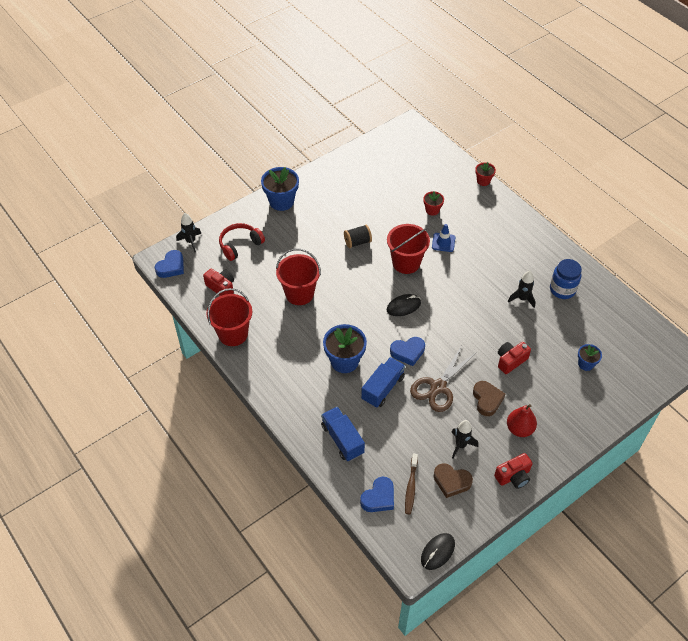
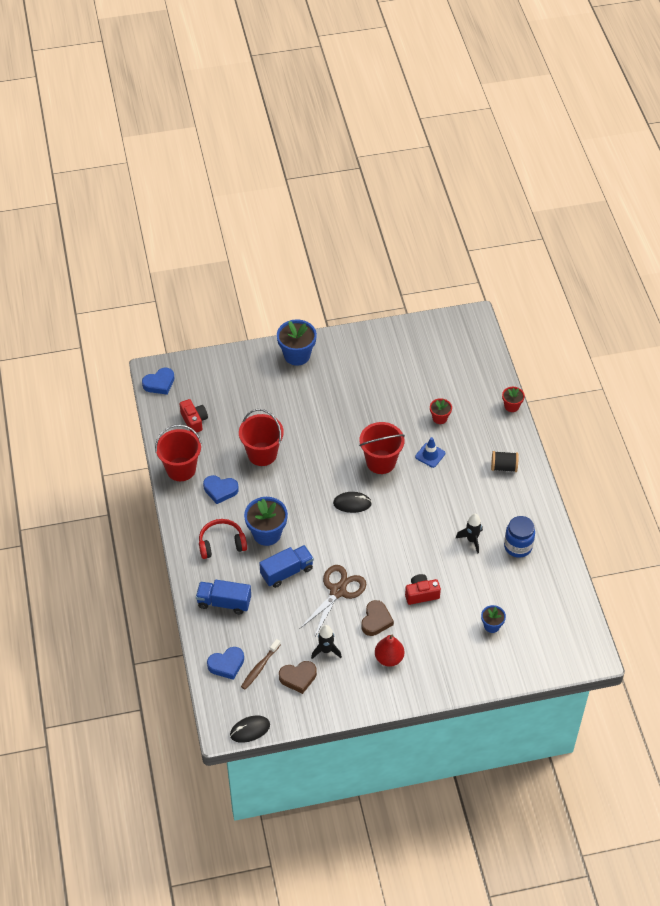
camera: 25 degrees right, 0 degrees up
black rocket [176,213,201,252] -> none
red headphones [219,223,265,261] -> red headphones moved to [199,519,247,559]
blue truck [321,407,365,461] -> blue truck turned 75 degrees counterclockwise [196,580,251,614]
black spool [344,225,372,248] -> black spool moved to [491,451,519,472]
blue heart [390,337,425,366] -> blue heart moved to [203,475,239,504]
brown scissors [410,346,476,412] -> brown scissors turned 150 degrees clockwise [300,565,367,638]
brown heart [434,463,473,498] -> brown heart turned 60 degrees counterclockwise [279,661,317,694]
red camera [494,453,533,489] -> none

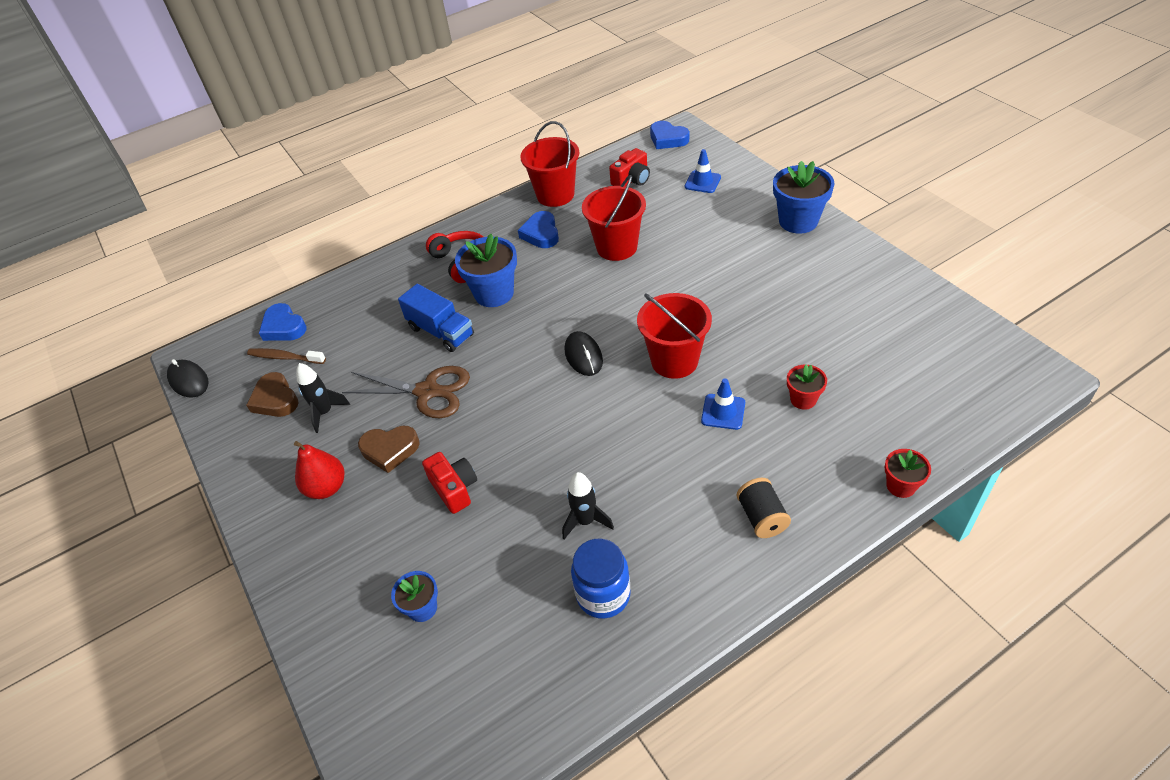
camera: 75 degrees right, 5 degrees down
blue truck [196,580,251,614] -> none
none -> blue traffic cone [685,149,721,193]

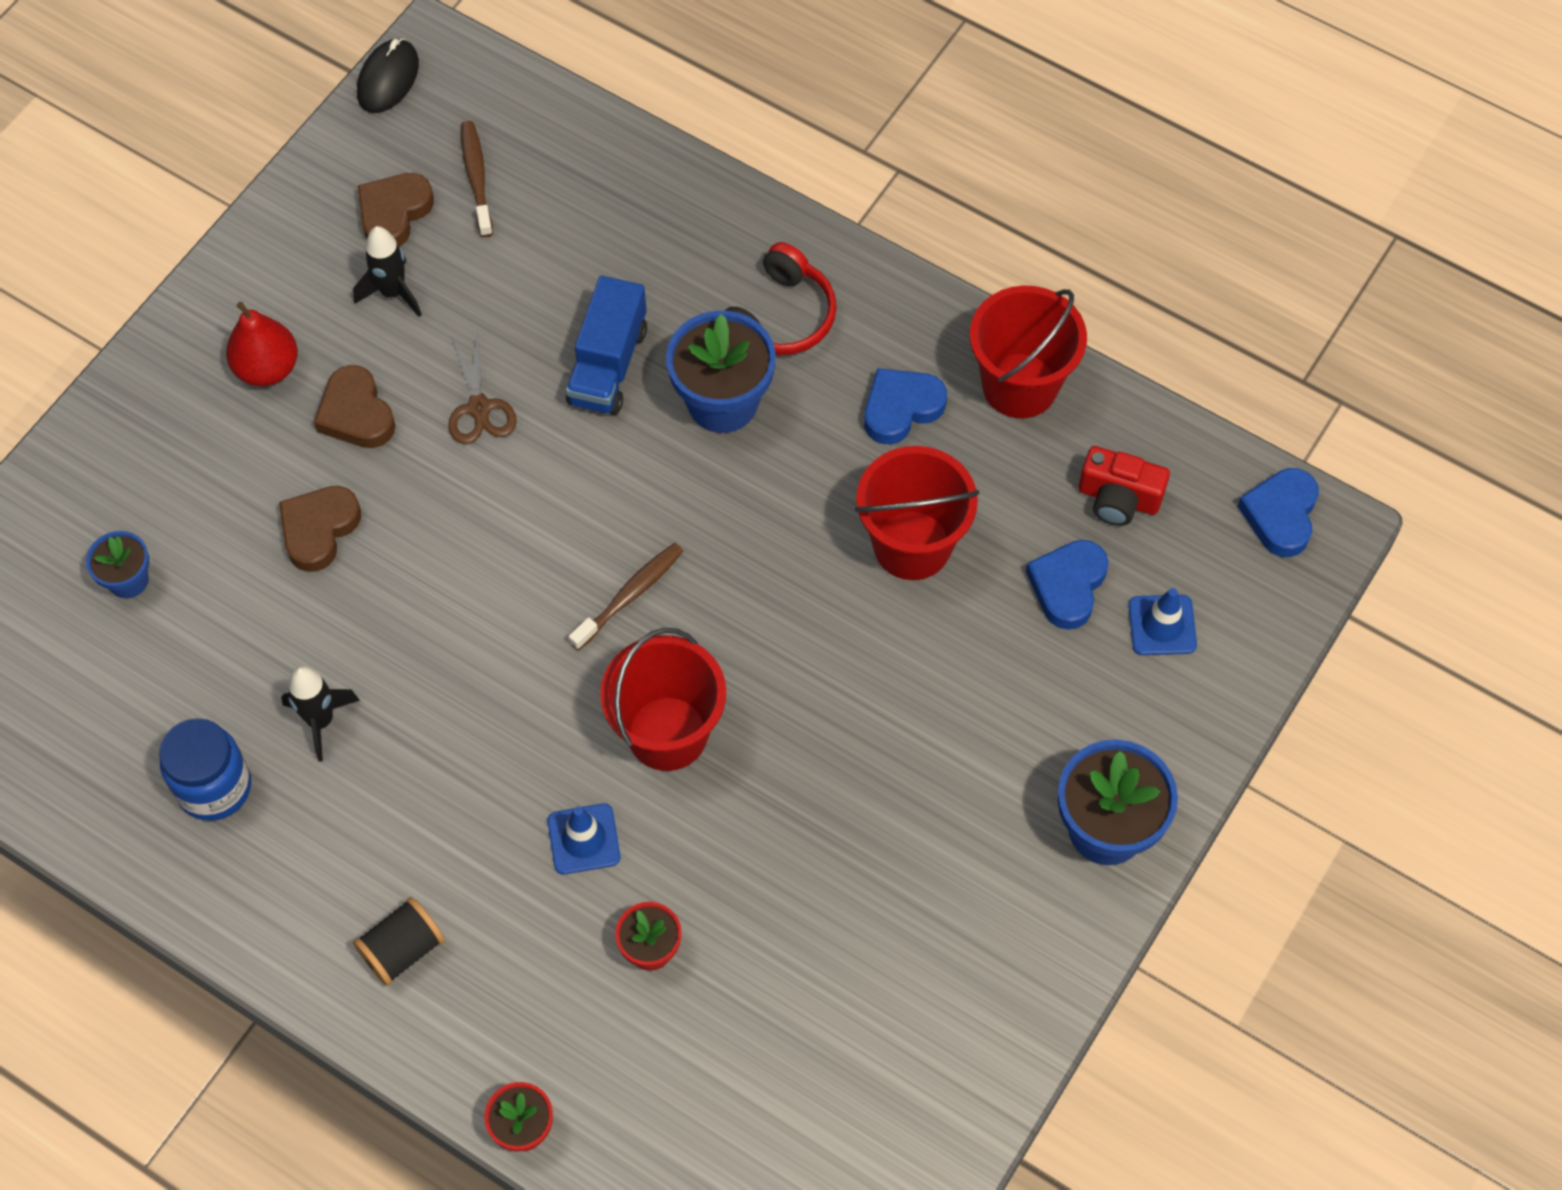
camera: 60 degrees right, 15 degrees up
blue heart [259,303,307,341] -> blue heart moved to [1026,540,1109,630]
brown scissors [342,366,470,418] -> brown scissors [448,334,517,444], size x0.62
red camera [422,452,477,514] -> brown heart [279,486,361,572]
black mouse [565,331,603,376] -> brown toothbrush [569,543,684,651]

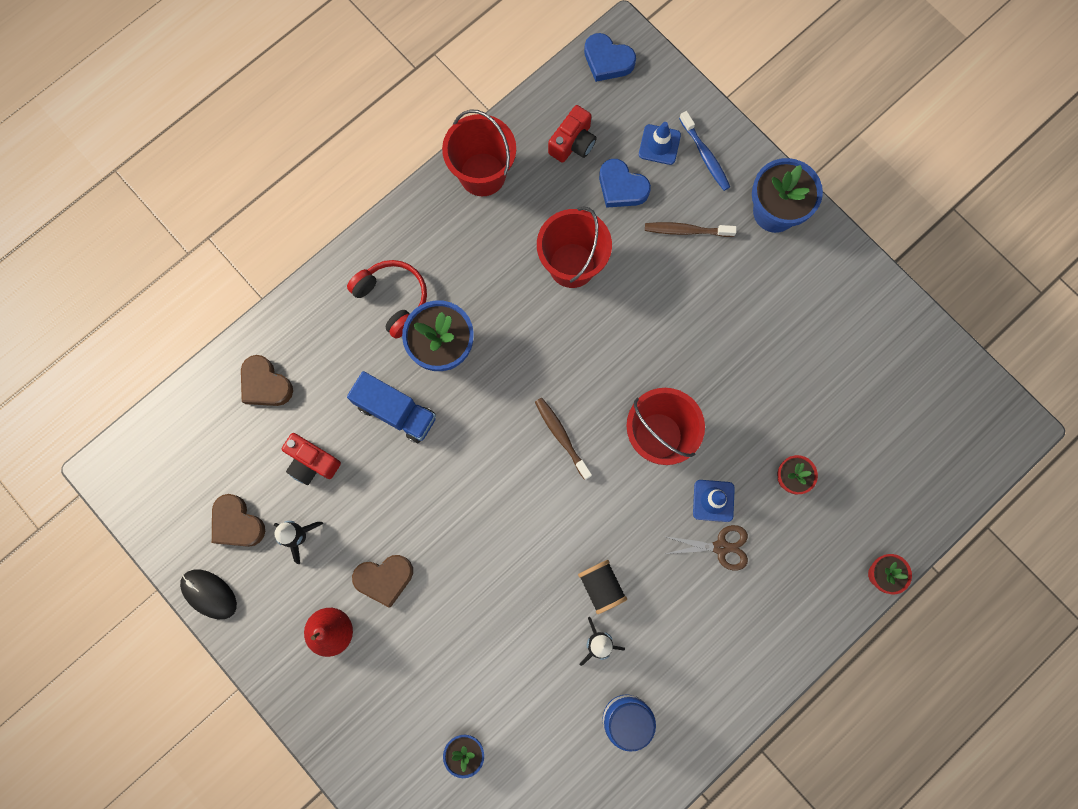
camera: 75 degrees left, 15 degrees up
brown heart [279,486,361,572] -> brown heart moved to [241,355,293,406]
black spool [353,897,445,986] -> black spool moved to [578,560,627,614]
black mouse [357,39,419,113] -> black mouse moved to [180,569,237,619]
brown scissors [448,334,517,444] -> brown scissors moved to [664,525,748,570]
brown toothbrush [461,121,493,237] -> brown toothbrush moved to [645,222,737,237]
blue heart [864,368,947,444] -> none
none -> red camera [282,433,341,485]
none -> blue toothbrush [679,111,730,191]

